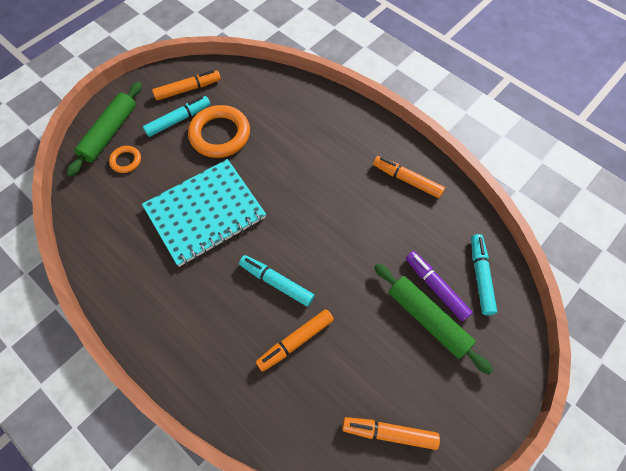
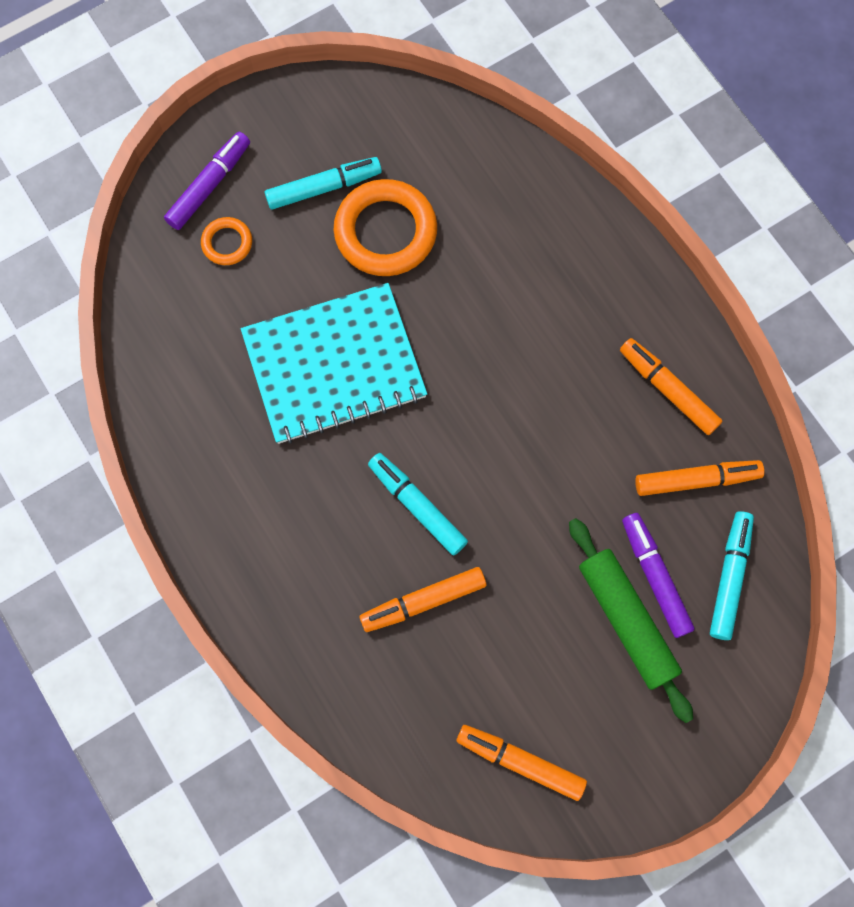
camera: 15 degrees right, 10 degrees up
green rolling pin [66,82,142,177] -> purple marker [164,132,250,230]
orange marker [152,70,221,101] -> orange marker moved to [635,460,764,496]

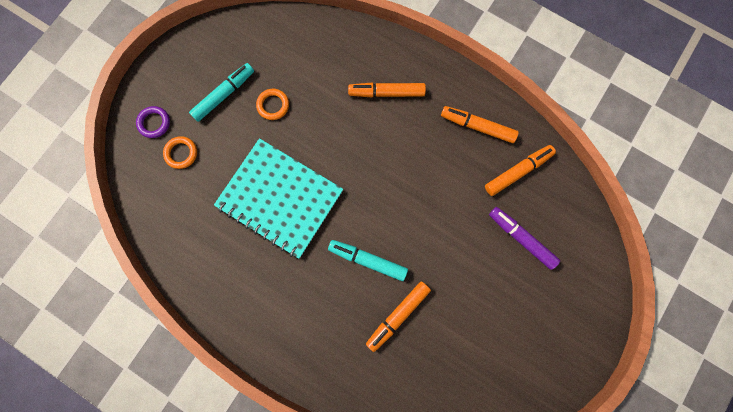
camera: 25 degrees left, 5 degrees up
purple marker [164,132,250,230] -> purple ring [136,106,170,138]
turquoise notebook [241,283,427,444] -> turquoise notebook turned 75 degrees clockwise [214,138,343,259]
orange ring [333,179,437,276] -> orange ring [256,89,289,120], size x0.50
orange marker [456,725,587,801] -> orange marker moved to [348,83,426,97]
green rolling pin [569,518,693,723] -> none
turquoise marker [710,511,754,640] -> none

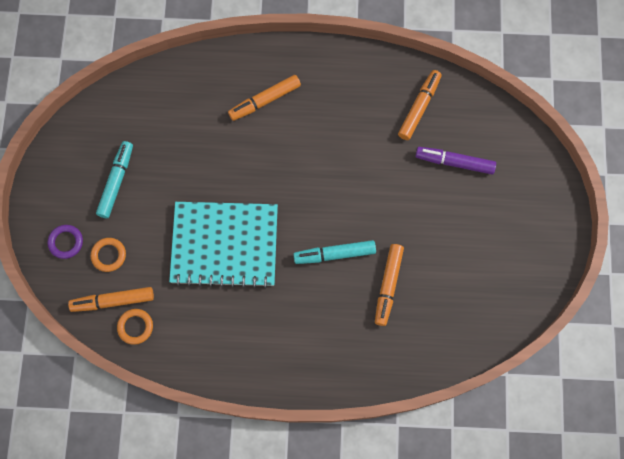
camera: 30 degrees left, 5 degrees down
orange ring [256,89,289,120] -> orange ring moved to [117,309,153,345]
orange marker [441,106,519,143] -> orange marker moved to [68,287,154,312]

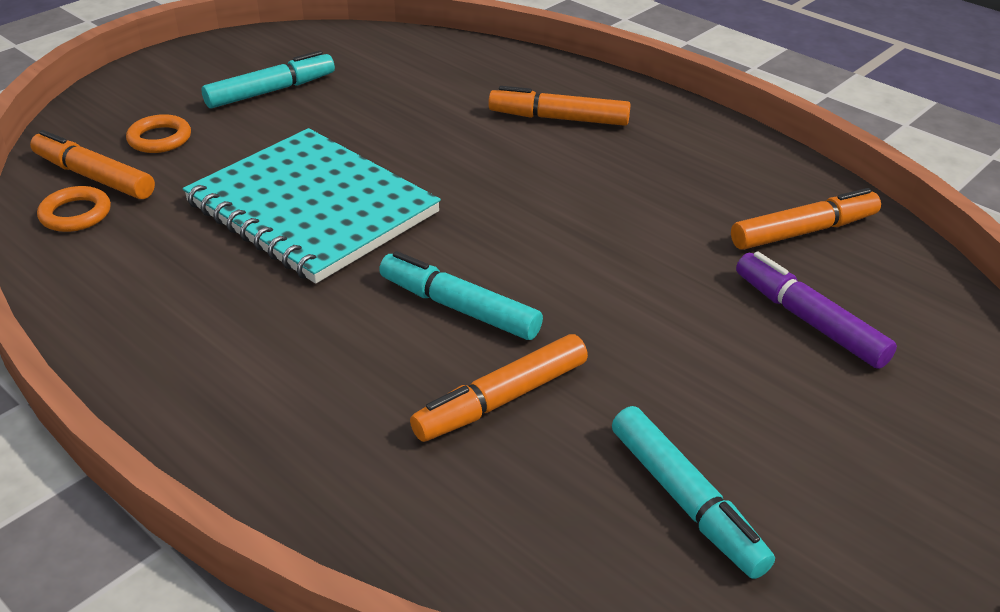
camera: 40 degrees right, 35 degrees down
purple ring [48,225,83,259] -> none
none -> turquoise marker [612,406,775,579]

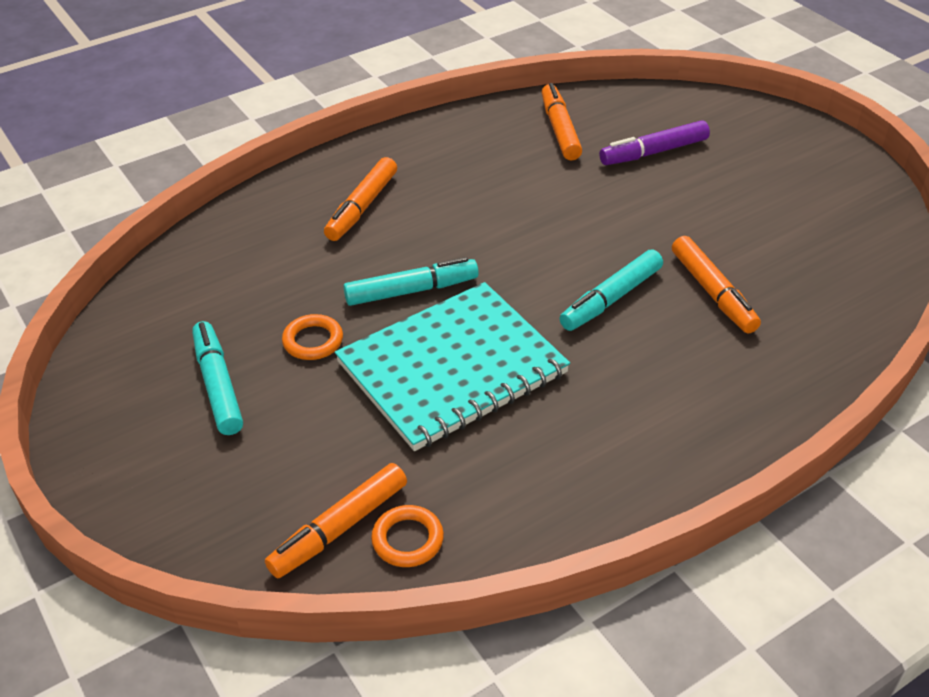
camera: 75 degrees left, 5 degrees up
orange ring [126,114,191,153] -> orange ring moved to [282,314,343,360]
turquoise marker [612,406,775,579] -> turquoise marker moved to [343,257,479,306]

